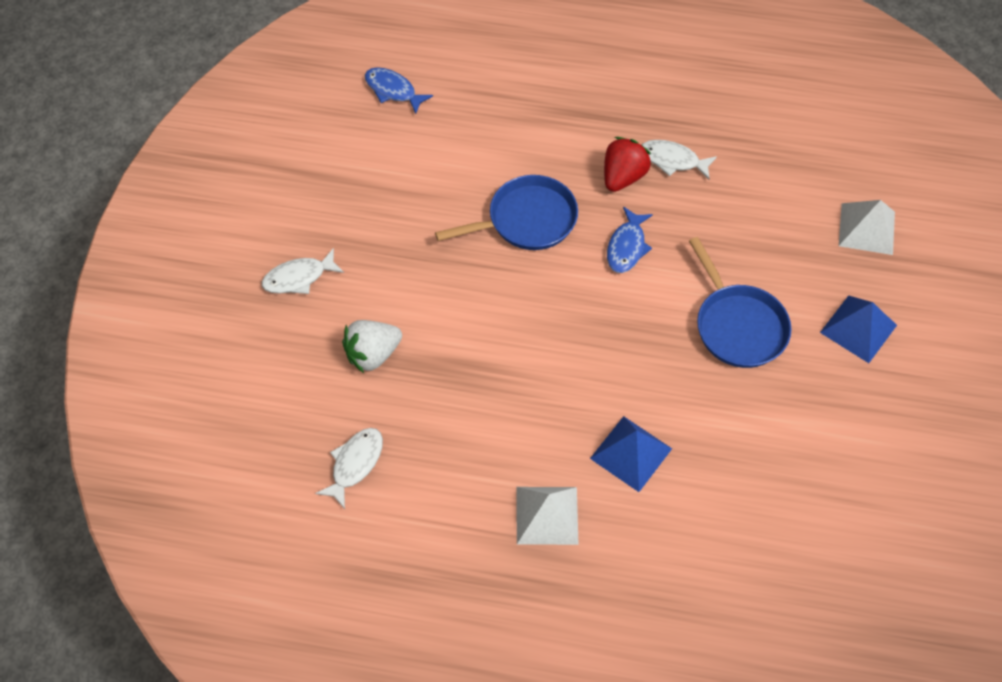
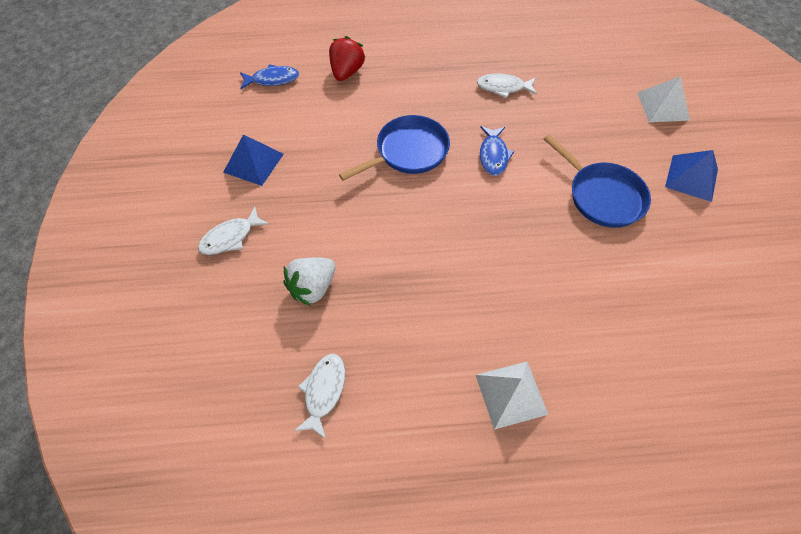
camera: 15 degrees left, 0 degrees up
blue fish [365,67,433,114] -> blue fish turned 150 degrees clockwise [240,64,299,89]
blue pyramid [590,416,672,492] -> blue pyramid moved to [223,134,284,186]
red strawberry [604,137,651,192] -> red strawberry moved to [329,36,365,81]

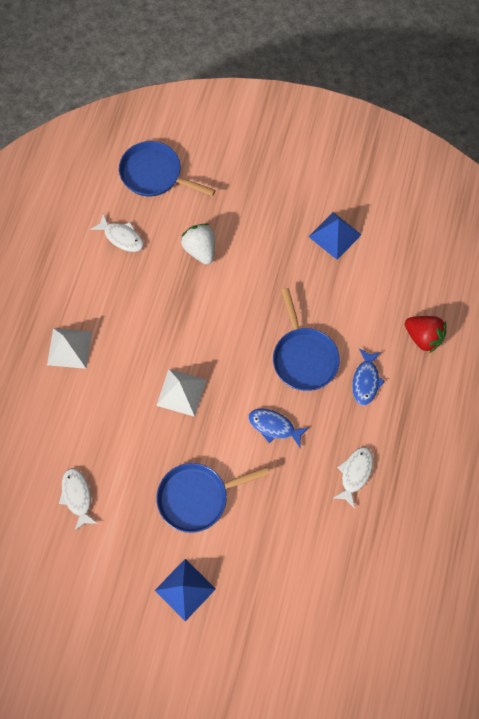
camera: 110 degrees right, 10 degrees up
white fish [198,207,269,255] -> white fish moved to [59,468,98,531]
blue fish [240,64,299,89] -> blue fish moved to [352,348,385,406]
white pyramid [637,76,690,122] -> white pyramid moved to [156,369,207,417]
none -> blue pan [119,141,215,197]

